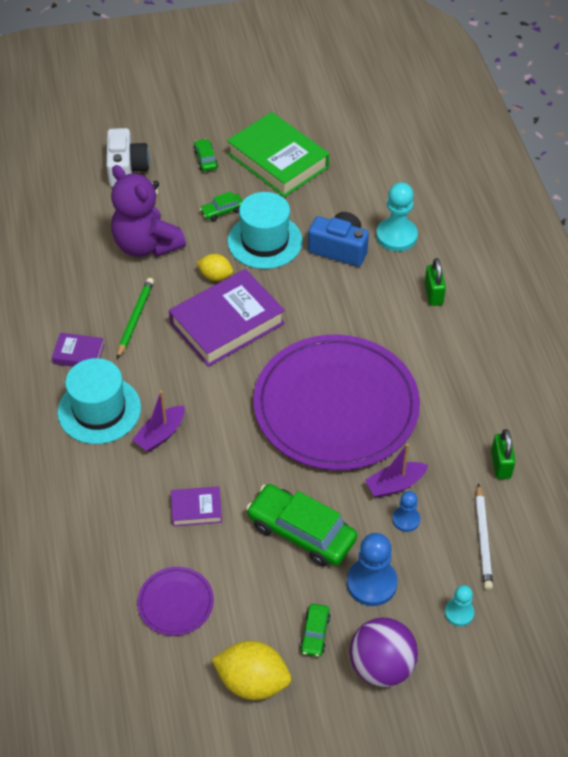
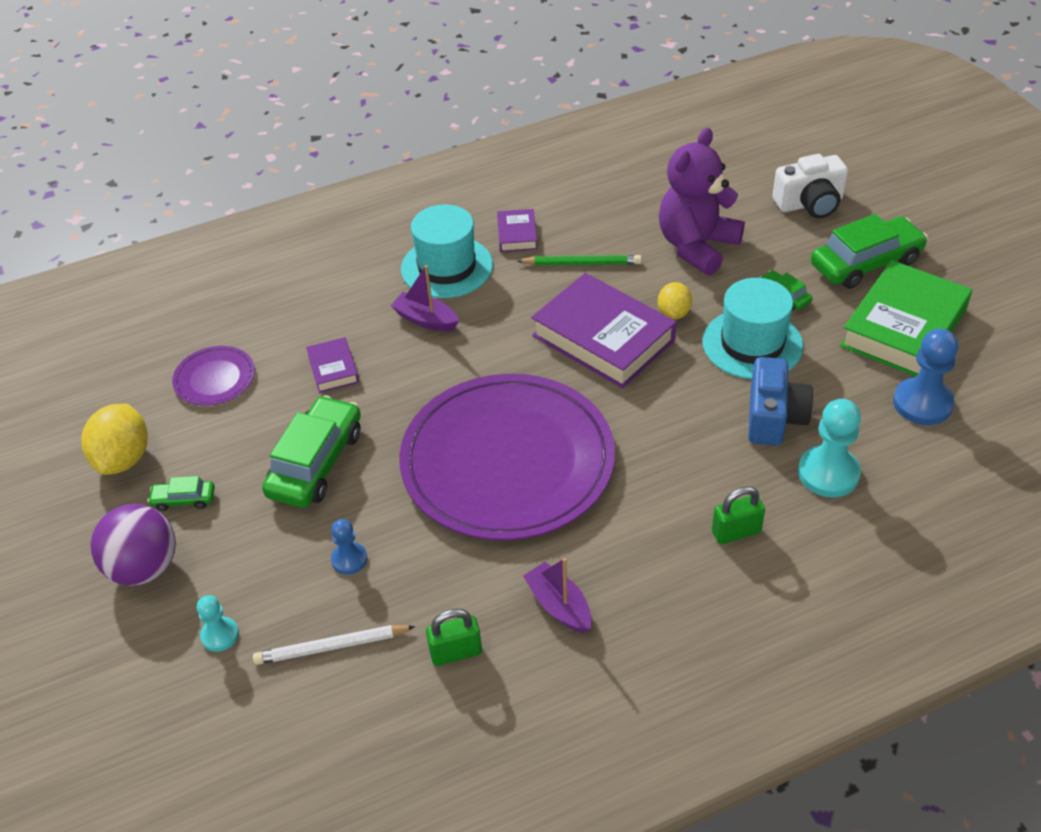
camera: 80 degrees right, 5 degrees down
green car [194,139,218,171] -> green car [811,214,928,289], size x2.10
blue pawn [347,533,398,606] -> blue pawn moved to [893,328,959,425]
purple boat [365,444,428,498] -> purple boat moved to [523,558,591,633]

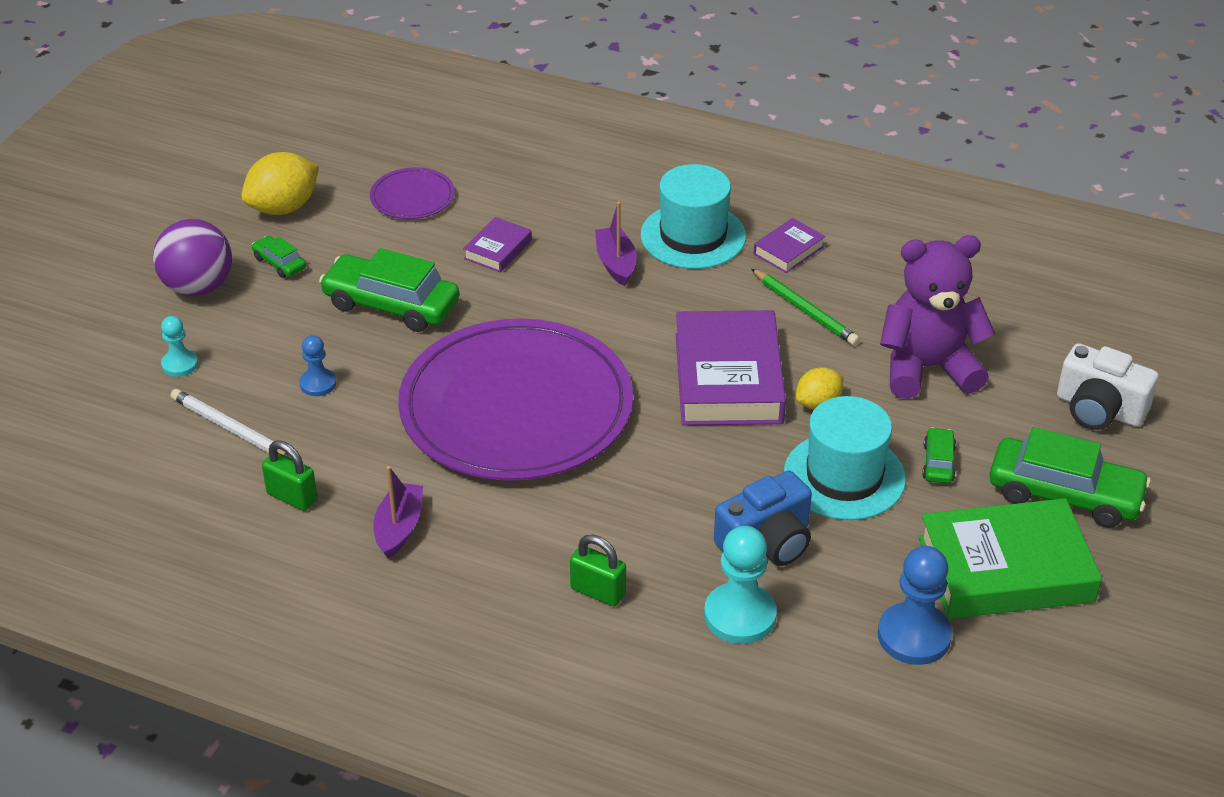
camera: 45 degrees right, 5 degrees down
green car [262,395,361,508] -> green car turned 135 degrees counterclockwise [319,248,459,332]

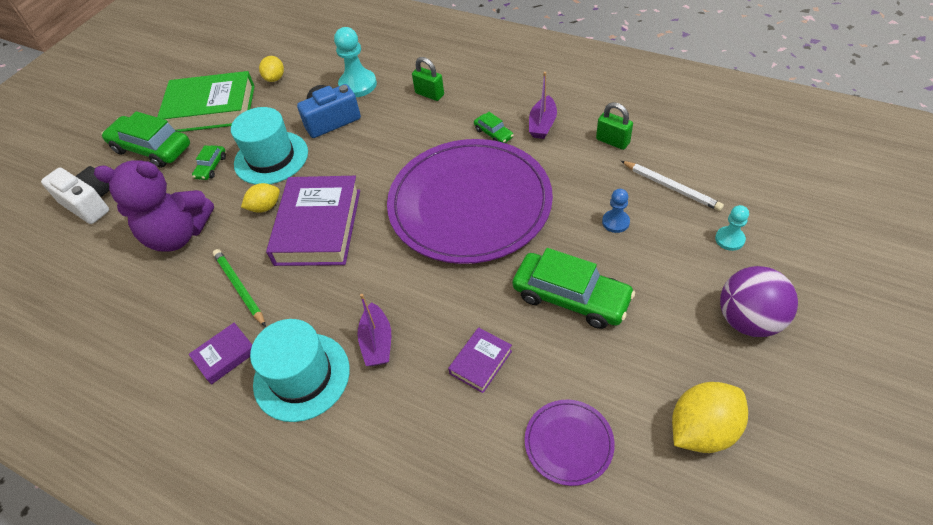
camera: 170 degrees left, 10 degrees up
green car [252,236,306,278] -> green car moved to [474,112,513,143]
blue pawn [878,546,952,665] -> yellow lemon [259,56,284,82]

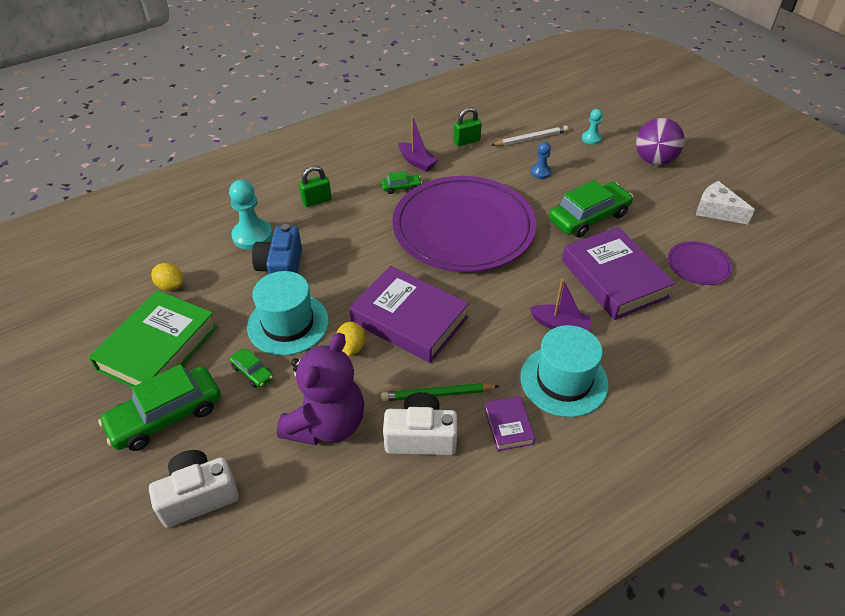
camera: 65 degrees left, 5 degrees down
purple book [448,327,512,393] -> purple book [562,227,675,320], size x2.12
yellow lemon [672,382,748,453] -> white cheese [696,181,755,224]
none -> white camera [383,392,457,455]

